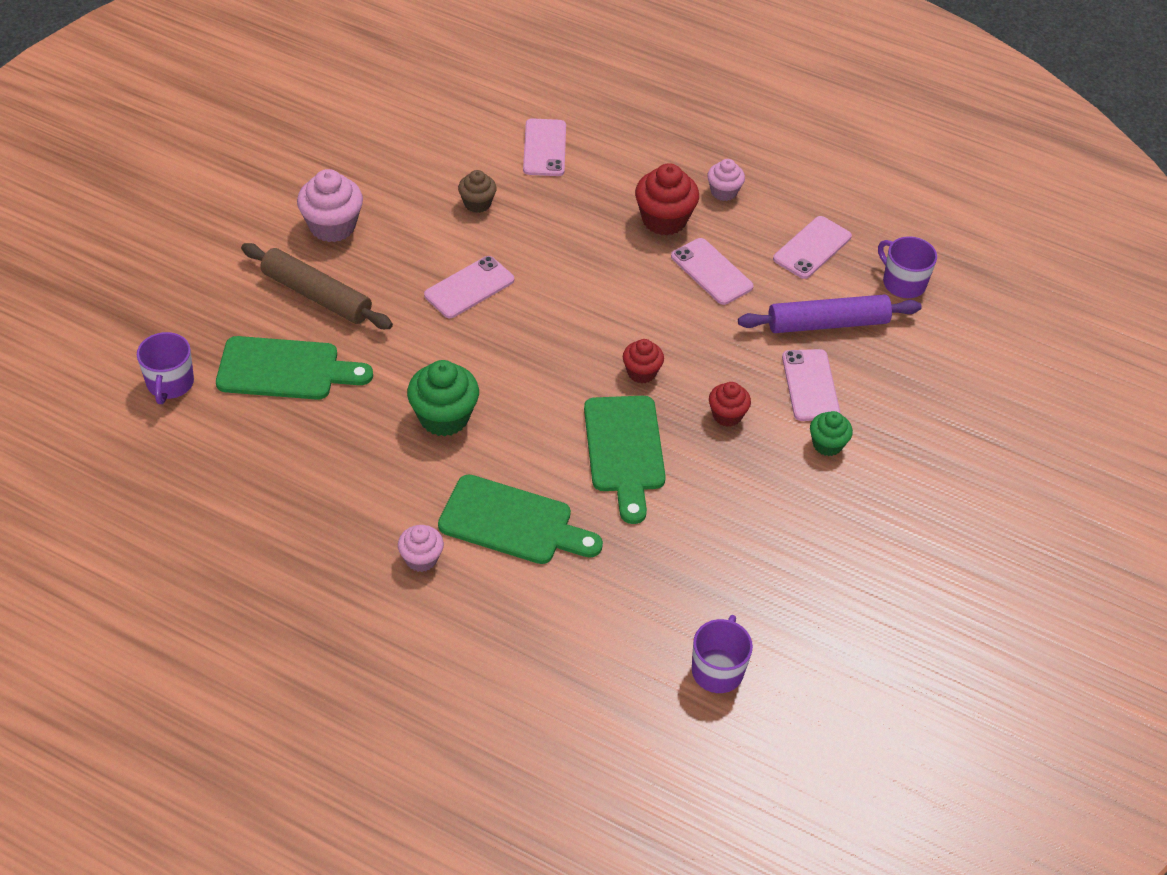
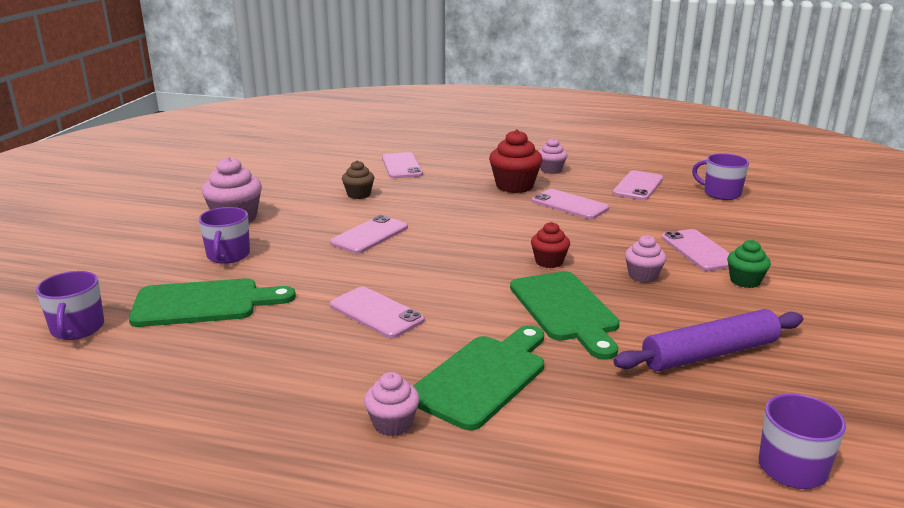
camera: 10 degrees left, 25 degrees down
brown rolling pin [241,243,393,329] -> purple mug [198,207,250,264]
green cupcake [407,360,479,436] -> pink phone [330,287,425,338]
green cutting board [438,474,603,564] -> green cutting board turned 60 degrees counterclockwise [413,325,544,430]
red cupcake [709,382,751,427] -> pink cupcake [625,235,666,283]
purple rolling pin [738,294,922,333] -> purple rolling pin moved to [613,309,803,371]

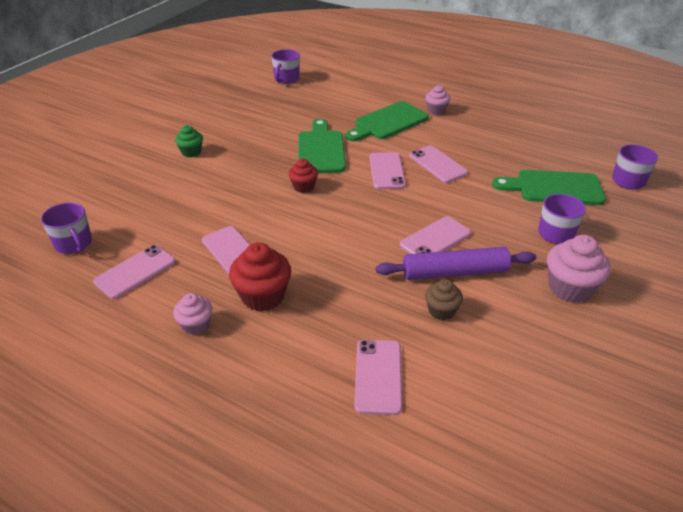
camera: 165 degrees left, 15 degrees up
purple rolling pin [613,309,803,371] -> purple rolling pin moved to [376,247,536,280]
pink cupcake [625,235,666,283] -> none
pink phone [661,229,730,271] -> pink phone moved to [369,152,406,189]

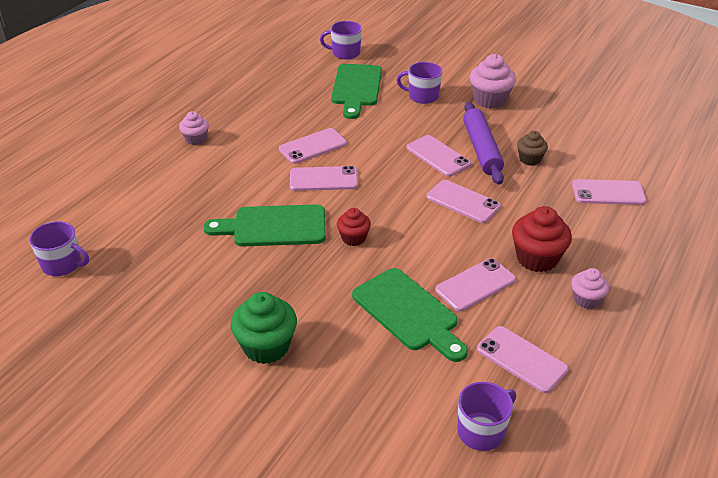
camera: 90 degrees left, 0 degrees up
green cupcake [175,125,203,158] -> green cupcake [231,292,297,364], size x1.67
green cutting board [346,101,429,141] -> green cutting board moved to [352,268,468,362]
none -> pink phone [426,180,501,223]

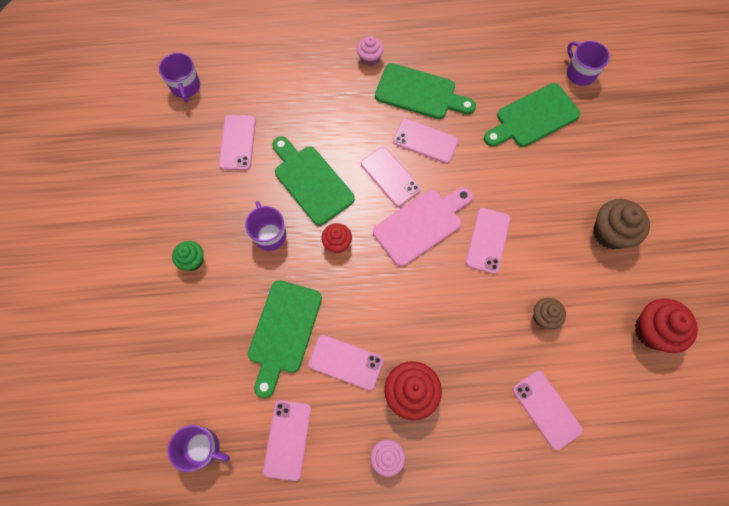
camera: 55 degrees right, 30 degrees up
green cupcake [231,292,297,364] -> green cupcake [172,241,203,271], size x0.60
purple mug [396,62,443,104] -> purple mug moved to [245,201,286,251]
pink phone [426,180,501,223] -> pink phone moved to [219,115,256,170]
purple rolling pin [463,102,504,185] -> none
pink cupcake [470,54,516,109] -> brown cupcake [593,199,650,250]
none -> pink cutting board [373,187,473,267]
none -> green cutting board [375,63,476,119]
none -> red cupcake [635,299,698,353]

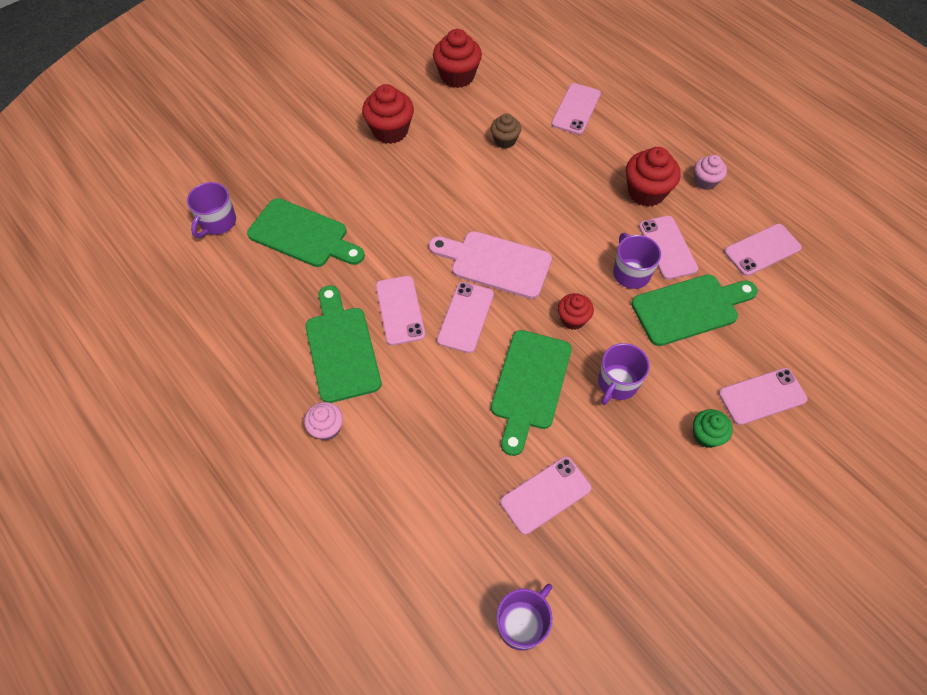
camera: 125 degrees left, 10 degrees down
purple mug [168,425,230,472] -> purple mug moved to [613,233,661,289]
pink phone [466,208,510,274] -> pink phone moved to [719,368,808,425]
brown cupcake [593,199,650,250] -> red cupcake [362,84,414,144]

